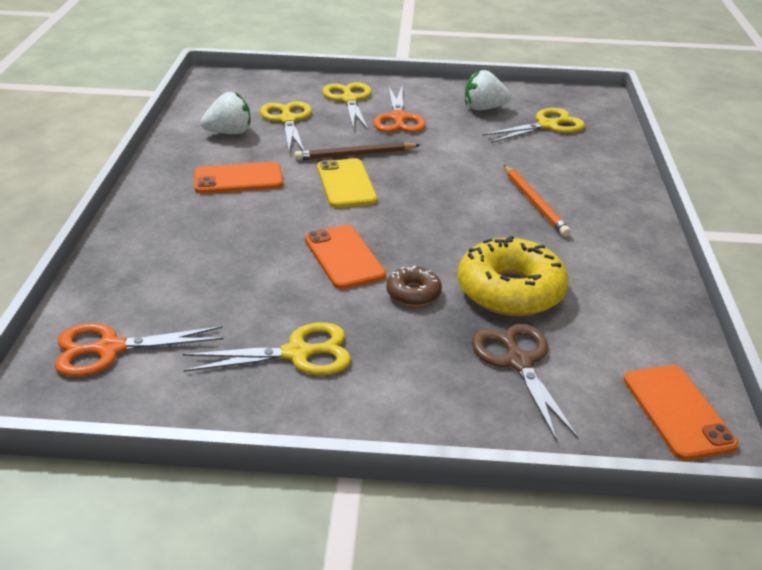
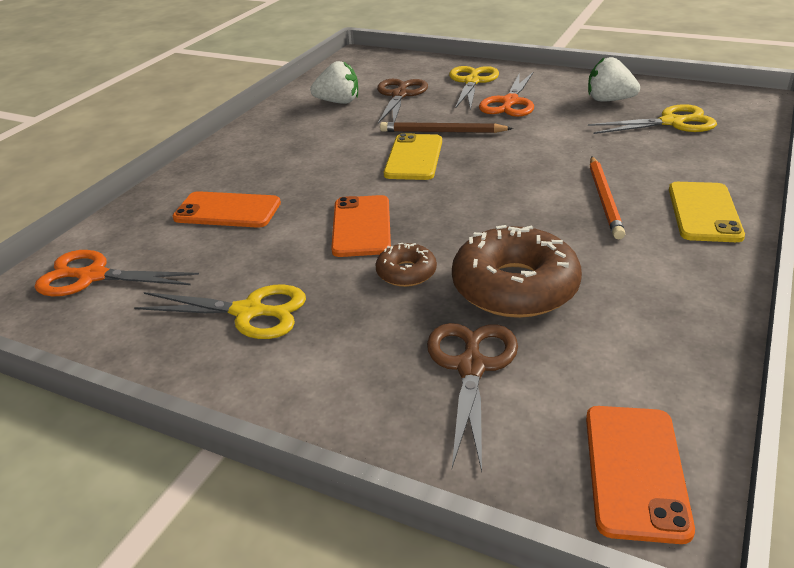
camera: 25 degrees right, 0 degrees up
orange phone [194,162,283,194] -> orange phone moved to [172,191,281,228]
yellow scissors [260,101,312,151] -> brown scissors [377,79,428,124]
yellow donut [458,236,569,316] -> brown donut [452,225,582,318]
none -> yellow phone [669,182,745,242]

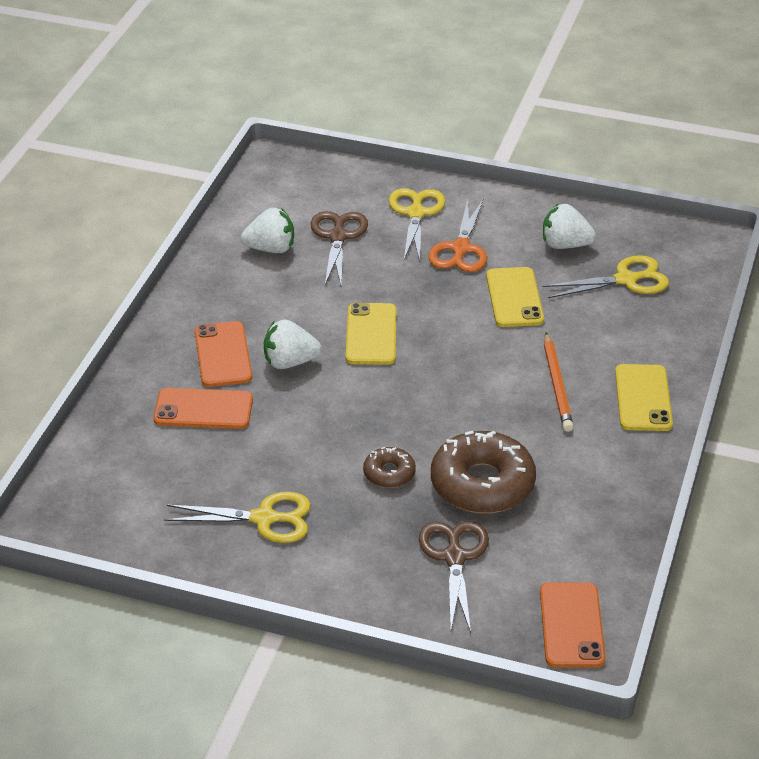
camera: 10 degrees left, 5 degrees up
orange scissors [34,250,199,296] -> none
orange phone [331,195,391,257] -> orange phone moved to [195,321,252,387]
brown pencil [380,122,513,133] -> none
none -> white strawberry [264,320,322,369]
none -> yellow phone [486,267,544,327]

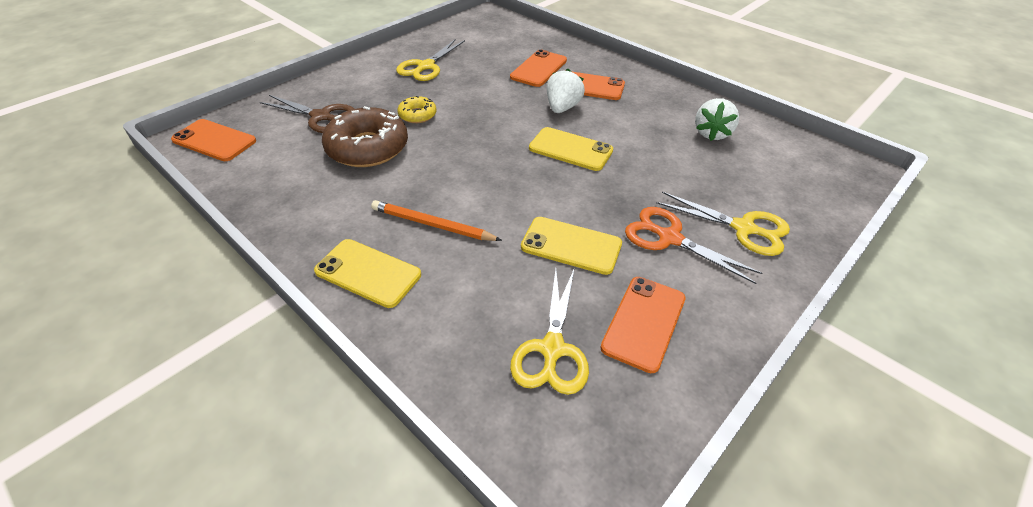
camera: 115 degrees right, 5 degrees up
brown scissors [310,211,368,285] -> none
brown donut [363,447,416,488] -> yellow donut [397,96,437,123]
white strawberry [543,204,596,249] -> orange phone [600,277,686,373]

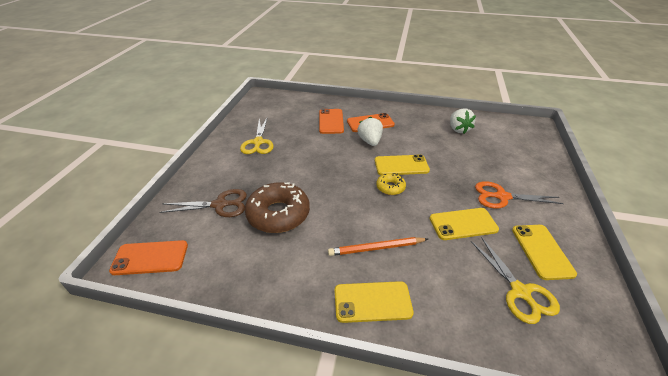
camera: 30 degrees left, 5 degrees down
yellow donut [397,96,437,123] -> yellow donut moved to [376,173,406,195]
orange phone [600,277,686,373] -> yellow phone [512,225,577,280]
yellow scissors [656,192,790,256] -> none

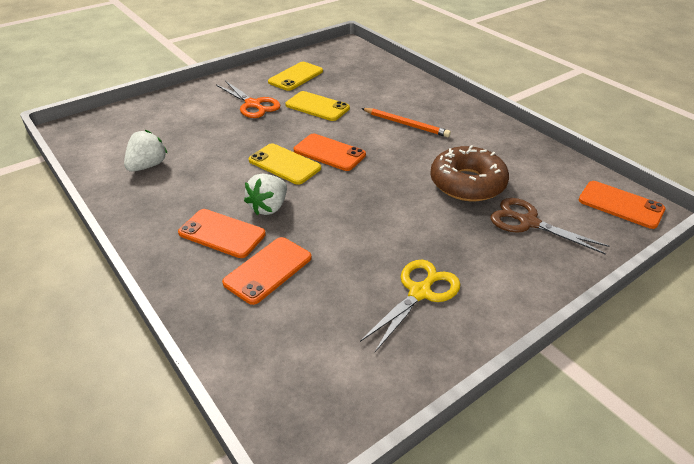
camera: 140 degrees left, 0 degrees up
yellow phone [335,281,414,323] -> none
yellow donut [376,173,406,195] -> orange phone [294,134,366,171]
yellow scissors [471,237,560,324] -> none

